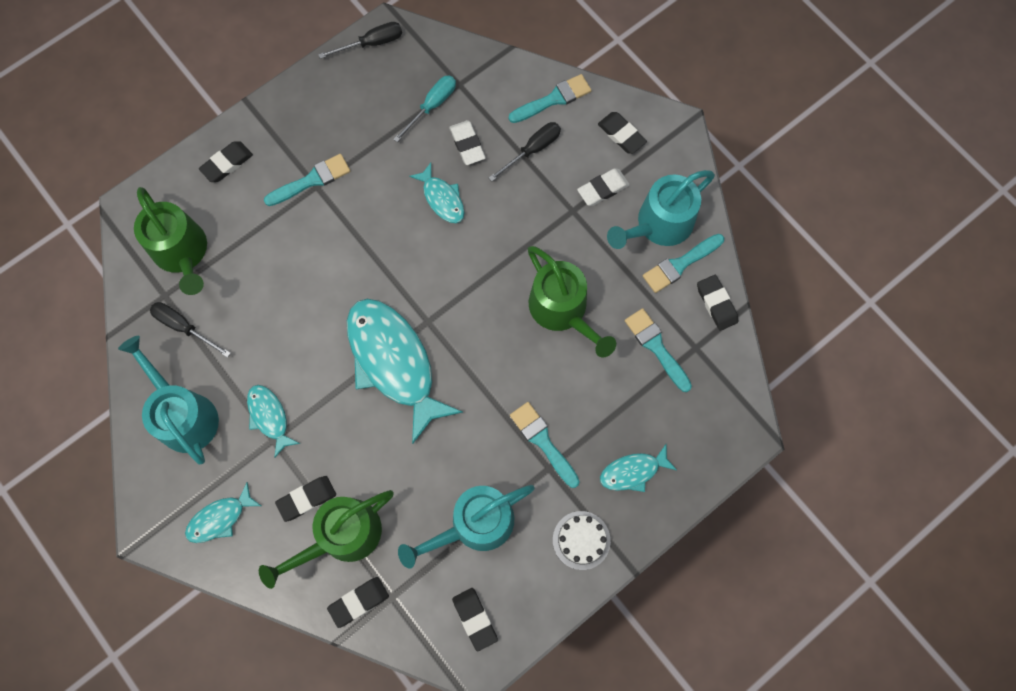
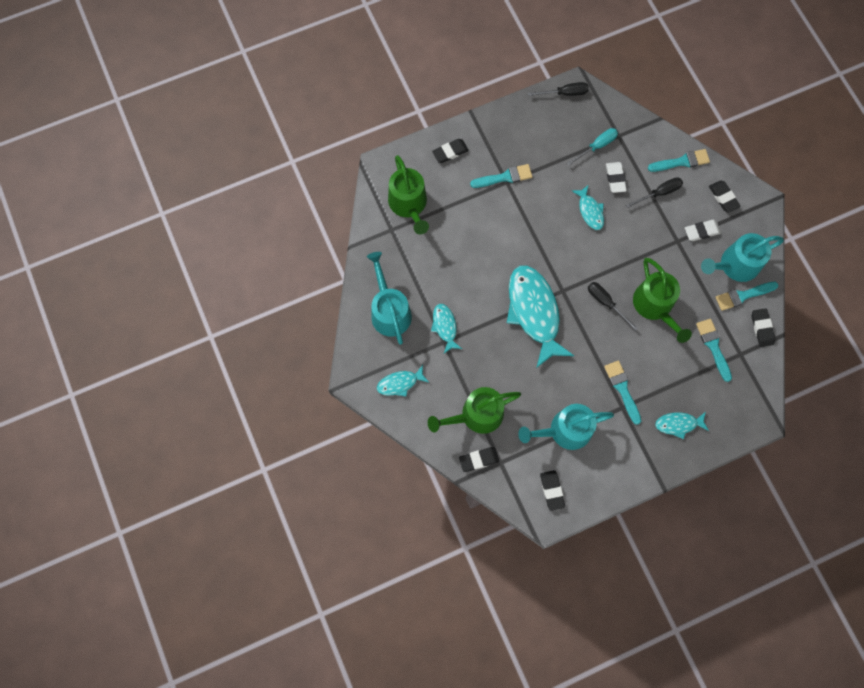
camera: 15 degrees right, 0 degrees up
black screwdriver [150,302,231,358] -> black screwdriver moved to [588,282,638,331]
black eraser [275,476,336,522] -> none
white cake [553,511,611,570] -> none

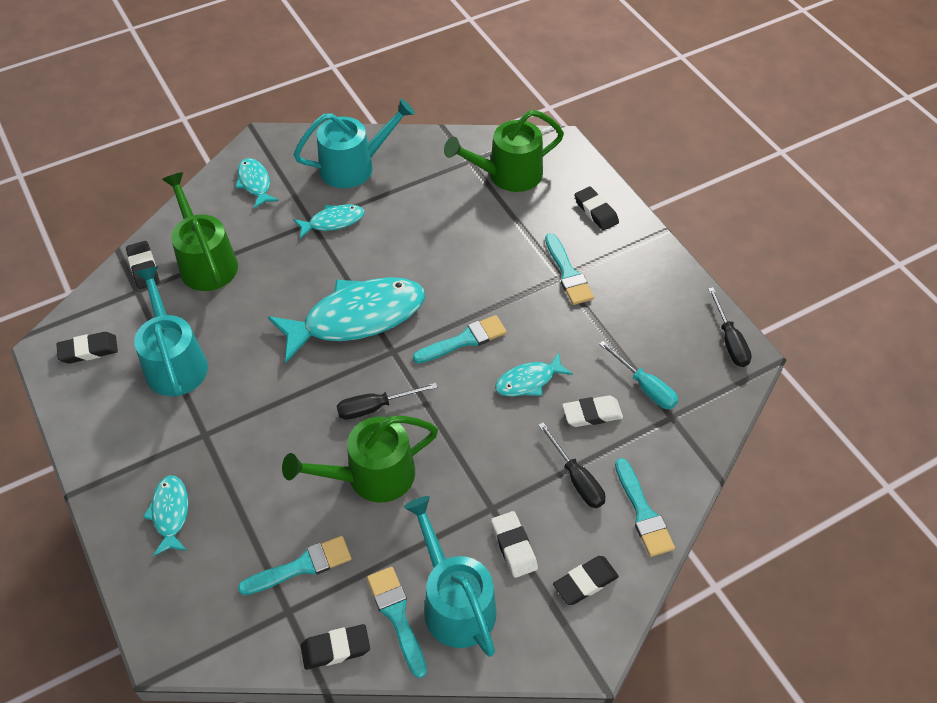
camera: 85 degrees right, 20 degrees down
black screwdriver [588,282,638,331] -> black screwdriver turned 150 degrees counterclockwise [337,383,437,420]
turquoise brush [604,361,641,425] -> turquoise brush moved to [413,315,507,363]

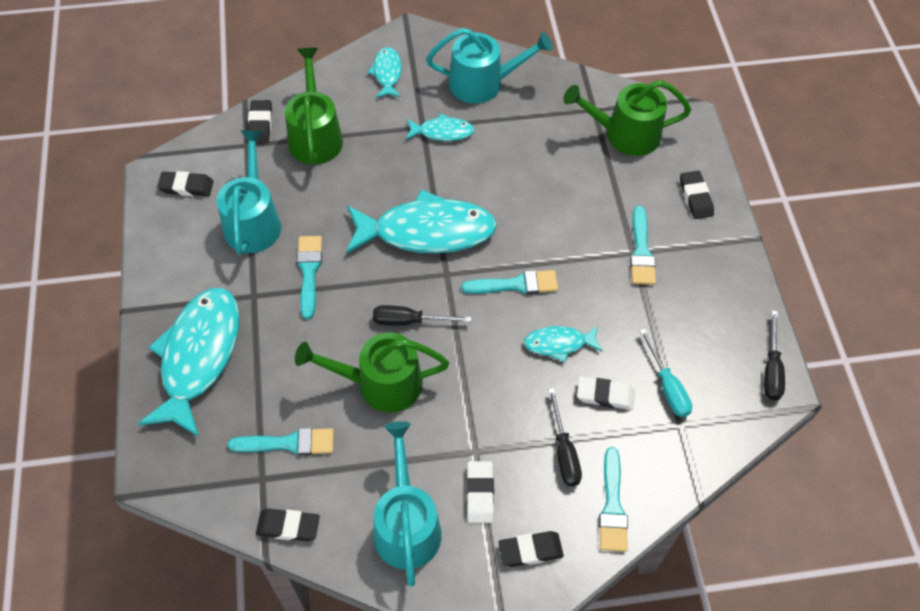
camera: 20 degrees right, 5 degrees up
turquoise fish [143,475,188,556] -> turquoise fish [138,288,239,437], size x2.06
turquoise brush [367,567,427,678] -> turquoise brush moved to [297,236,322,319]

